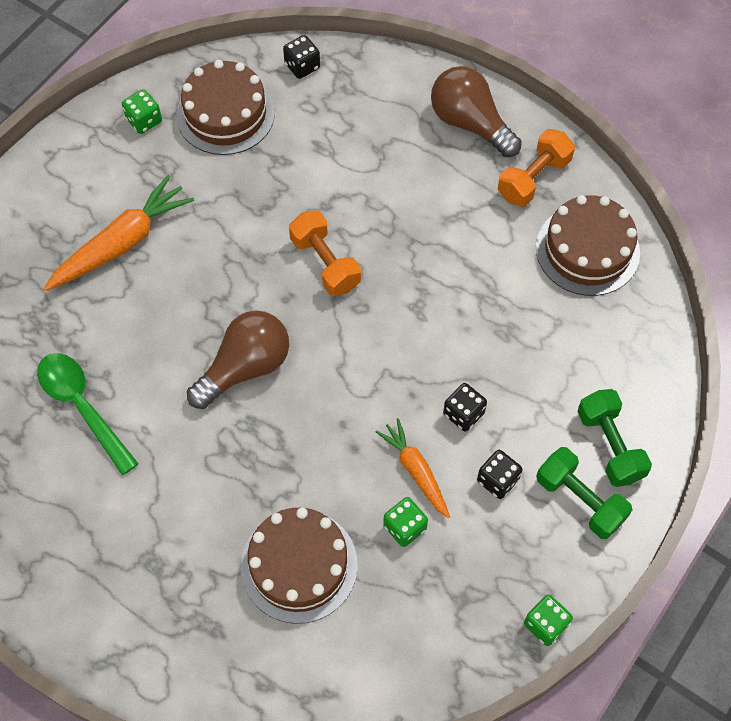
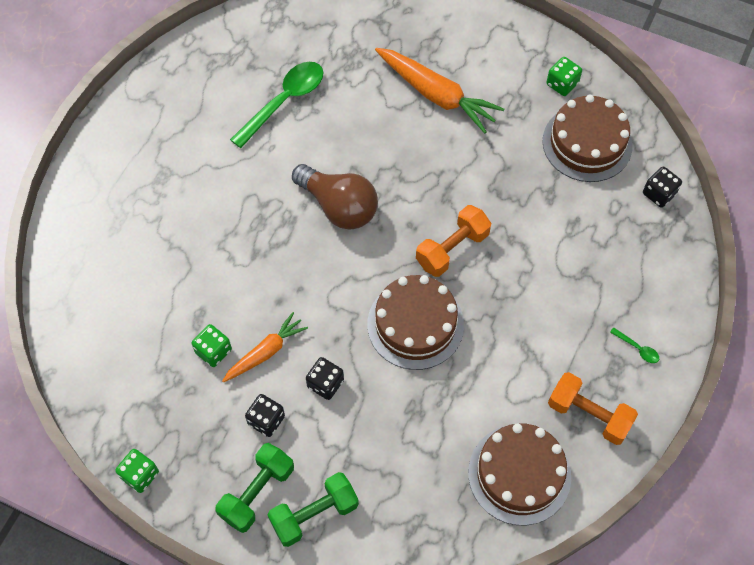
camera: 80 degrees right, 0 degrees up
brown cake [241,508,358,624] -> brown cake moved to [367,275,464,370]
brown light bulb [431,66,522,157] -> green spoon [610,327,659,363]

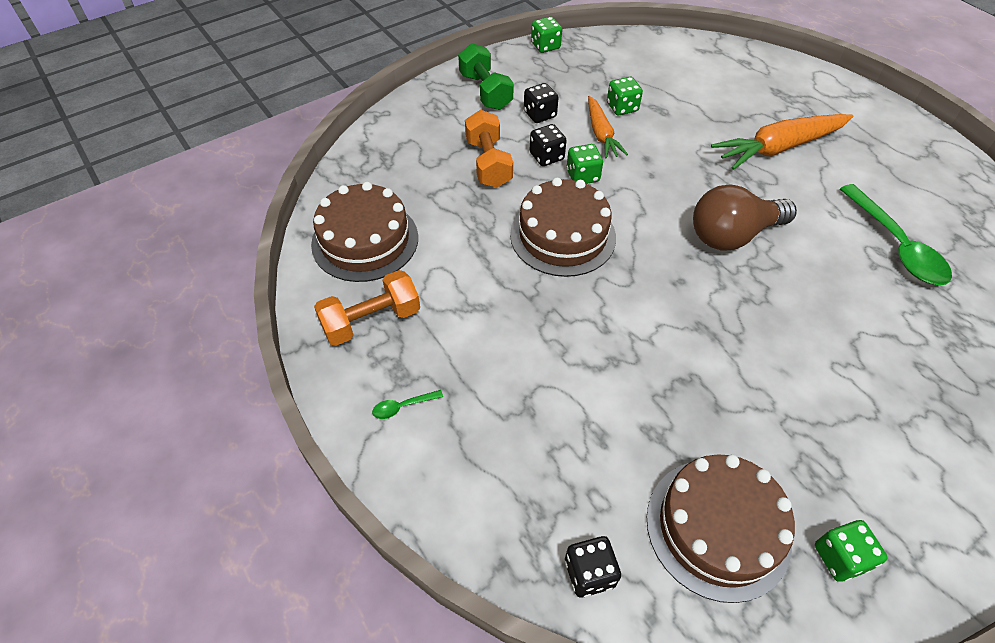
camera: 120 degrees right, 10 degrees down
green dumbbell [268,472,359,547] -> none
orange carrot [375,48,504,133] -> orange carrot moved to [711,114,853,170]
orange dumbbell [416,205,491,277] -> orange dumbbell moved to [465,110,513,188]
none -> green dice [567,144,603,184]

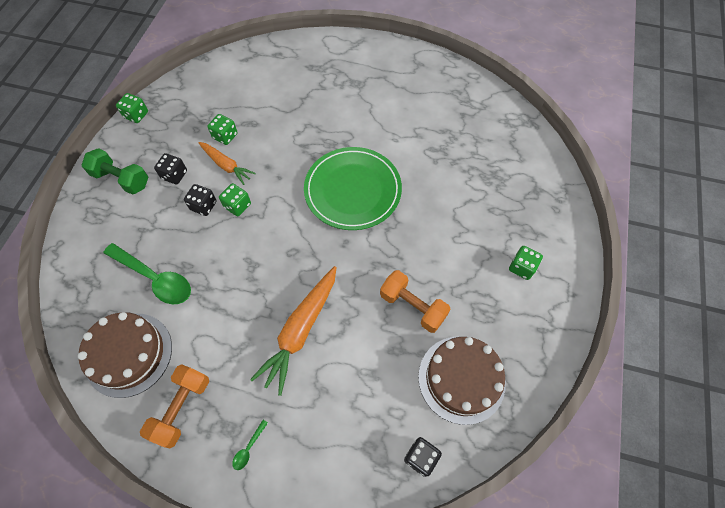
camera: 40 degrees left, 10 degrees up
orange dumbbell [465,110,513,188] -> orange dumbbell moved to [380,270,451,333]
brown cake [510,178,616,277] -> none
brown light bulb [693,184,797,251] -> green plate [304,147,402,230]
orange carrot [711,114,853,170] -> orange carrot moved to [250,266,337,396]
green dice [815,520,887,582] -> green dice moved to [509,246,543,280]
green spoon [840,184,952,285] -> green spoon moved to [104,243,191,304]

